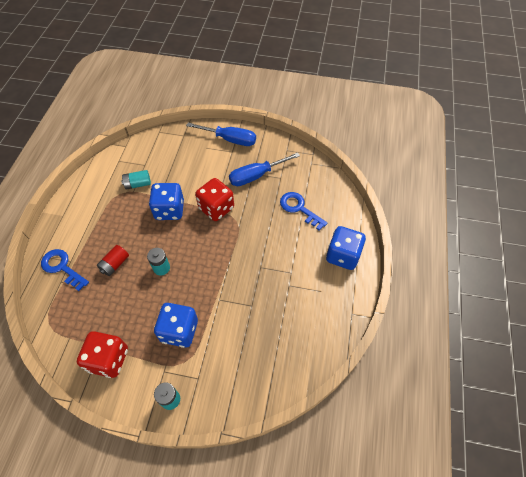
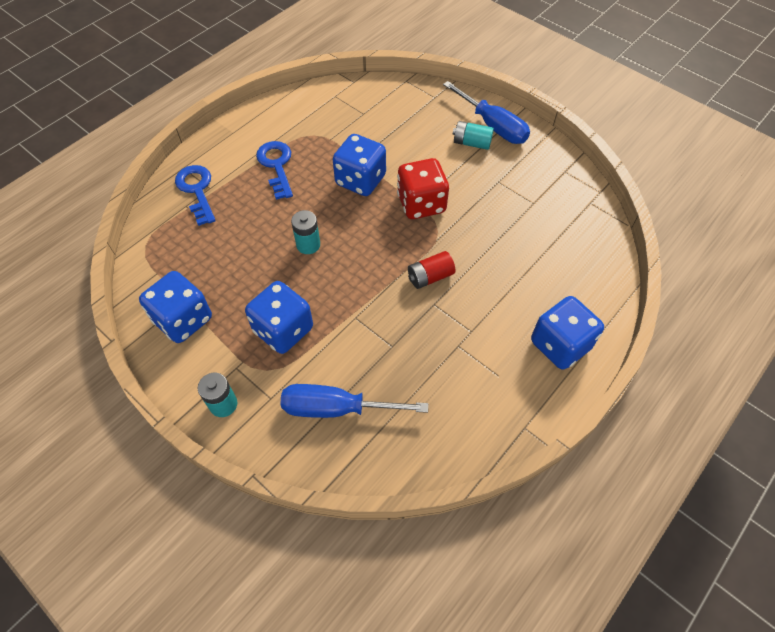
camera: 30 degrees right, 0 degrees up
red dice [77,331,128,378] -> blue dice [139,271,212,343]
red battery [97,245,129,276] -> red battery moved to [408,251,456,289]
turquoise battery [121,170,151,190] -> turquoise battery moved to [453,121,494,150]
blue screwdriver [229,153,300,186] -> blue screwdriver moved to [280,384,428,418]
blue key [280,192,327,231] -> blue key moved to [256,141,293,200]

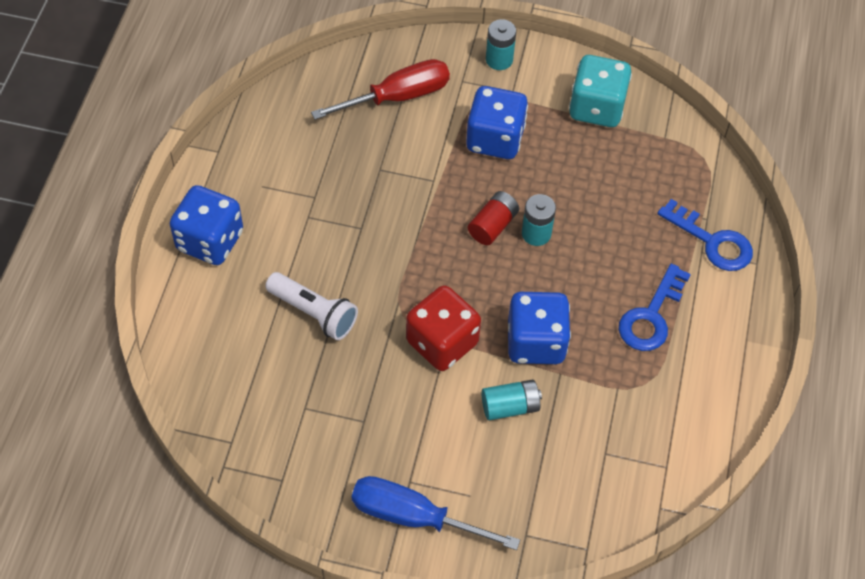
camera: 150 degrees right, 0 degrees up
blue dice [139,271,212,343] -> turquoise dice [569,55,632,127]
blue key [256,141,293,200] -> blue key turned 75 degrees clockwise [619,264,691,351]
blue screwdriver [280,384,428,418] -> red screwdriver [311,59,450,120]
red battery [408,251,456,289] -> red battery moved to [468,191,519,245]
turquoise battery [453,121,494,150] -> turquoise battery moved to [481,380,542,420]
none -> white flashlight [265,272,358,340]

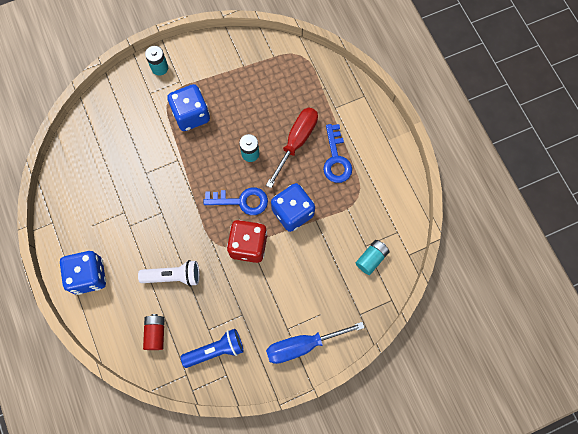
camera: 35 degrees left, 15 degrees up
red screwdriver [311,59,450,120] -> red screwdriver moved to [266,108,318,188]
red battery [468,191,519,245] -> red battery moved to [143,314,164,350]
turquoise battery [481,380,542,420] -> turquoise battery moved to [356,240,390,275]
turquoise dice [569,55,632,127] -> none
blue key [657,199,753,271] -> blue key moved to [203,187,268,215]
none -> blue flashlight [180,329,244,368]

